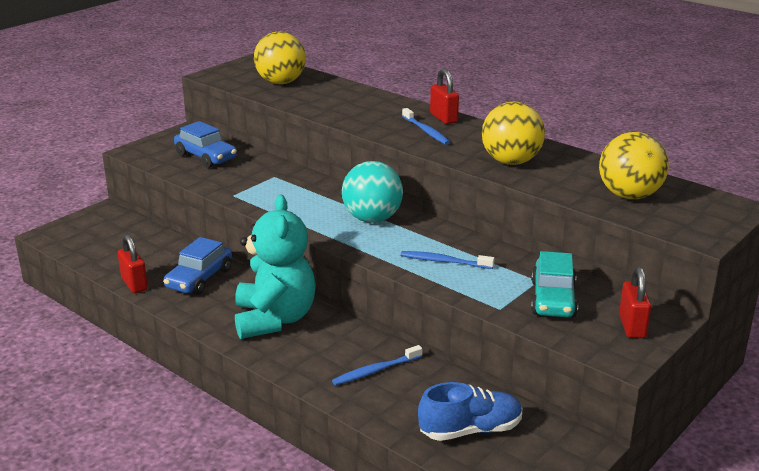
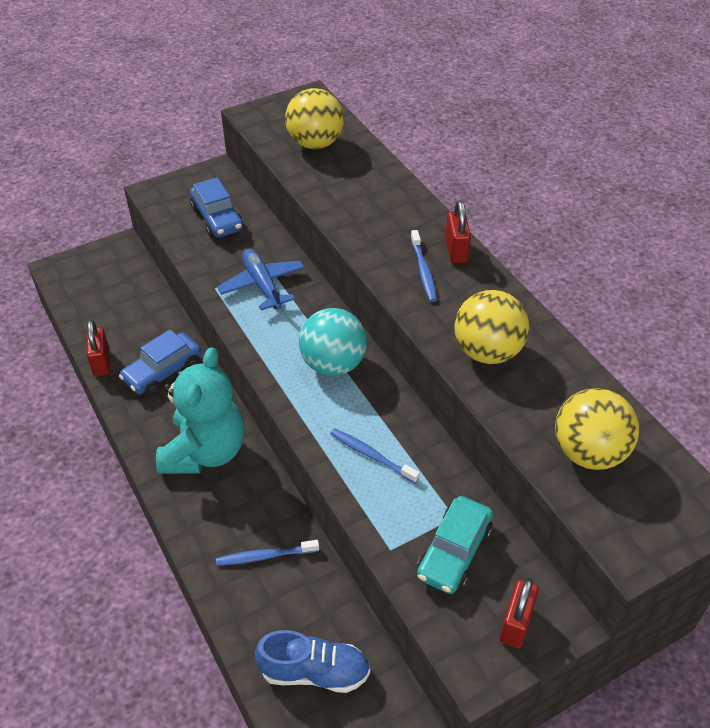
camera: 20 degrees right, 20 degrees up
none -> blue plane [217,249,305,310]

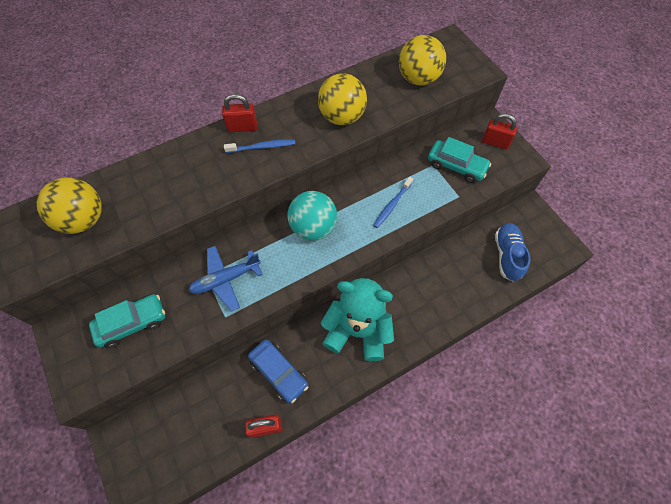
camera: 90 degrees left, 15 degrees up
blue car [190,177,243,238] -> turquoise car [89,294,165,348]
blue toothbrush [216,540,319,566] -> none

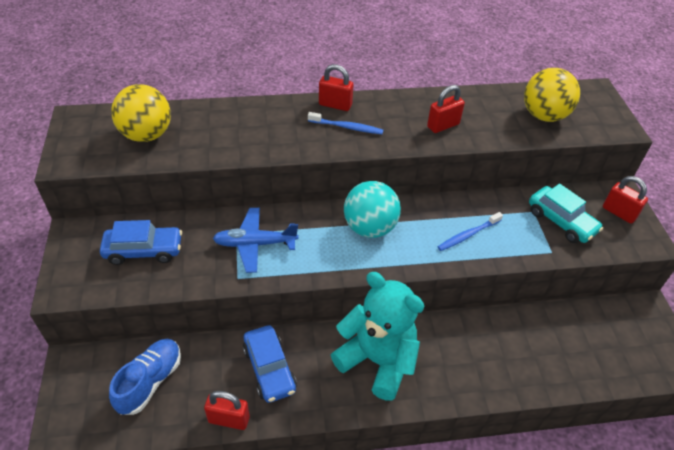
camera: 20 degrees right, 15 degrees down
turquoise car [89,294,165,348] -> blue car [100,220,182,265]
yellow ball [318,73,367,125] -> red padlock [427,85,465,133]
blue shoe [495,223,530,282] -> blue shoe moved to [109,339,181,415]

